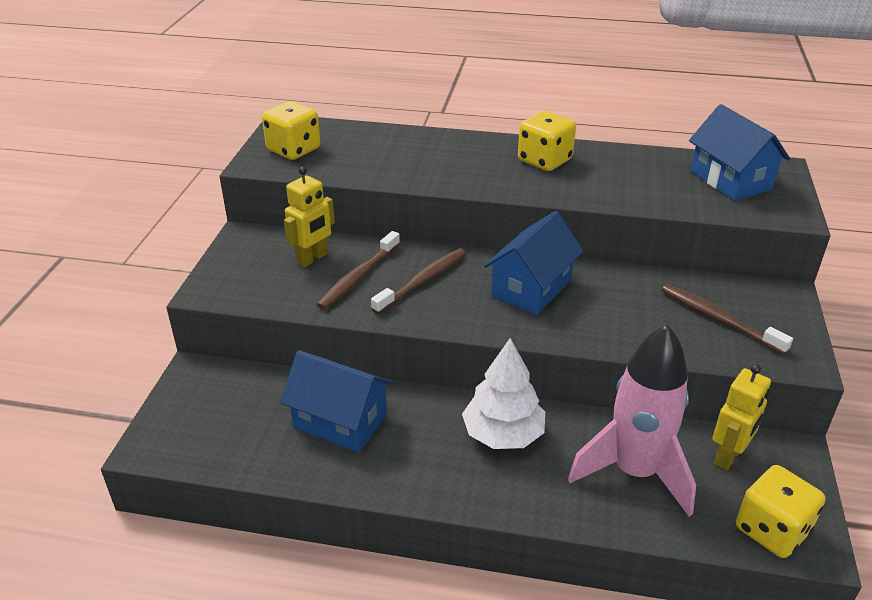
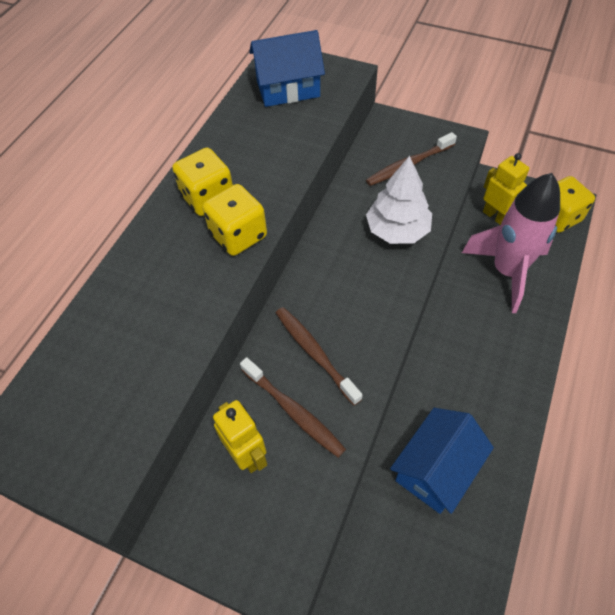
camera: 75 degrees left, 20 degrees up
yellow dice [262,101,320,160] -> yellow dice moved to [203,184,267,256]
white tree [462,338,545,449] -> white tree moved to [366,156,432,244]
blue house [484,211,583,315] -> none

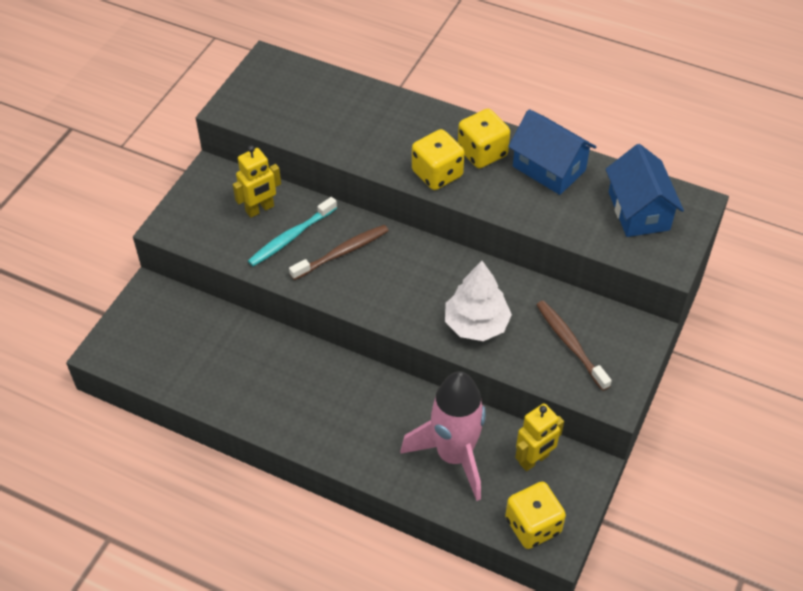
camera: 90 degrees right, 5 degrees down
brown toothbrush [240,357,346,458] -> turquoise toothbrush [248,197,337,267]
blue house [390,408,494,514] -> blue house moved to [508,109,596,195]

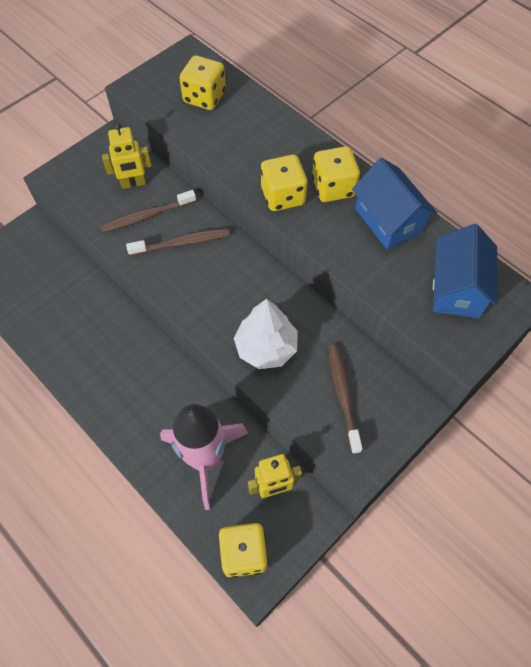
camera: 20 degrees right, 10 degrees up
turquoise toothbrush [248,197,337,267] -> brown toothbrush [100,190,196,233]
none -> yellow dice [179,55,226,110]

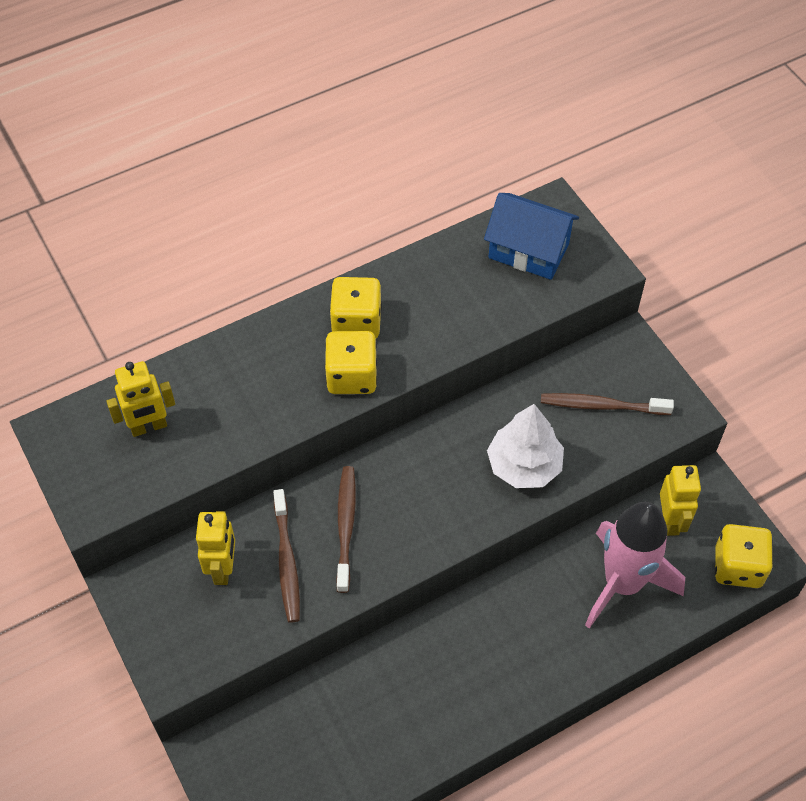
camera: 75 degrees left, 5 degrees down
yellow dice [179,55,226,110] -> yellow robot [106,361,175,437]
blue house [352,158,437,250] -> none

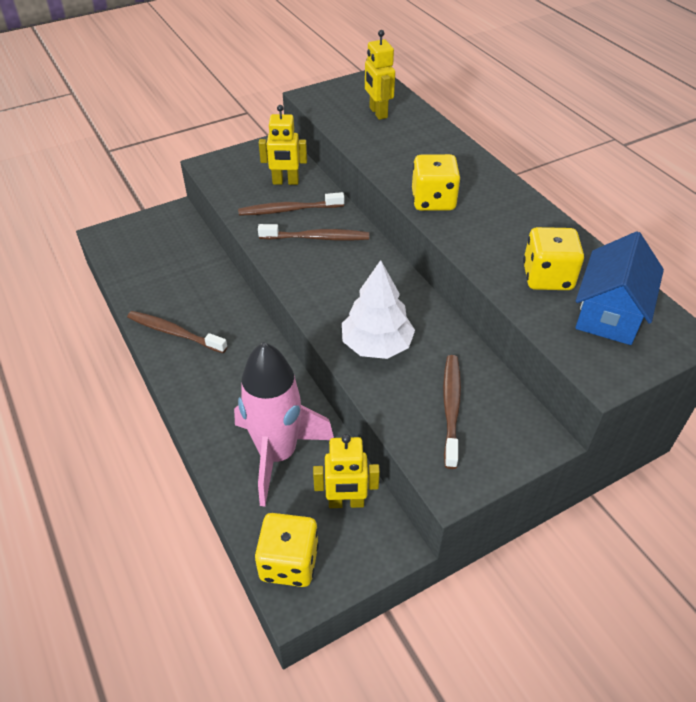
camera: 90 degrees right, 10 degrees down
yellow dice [330,277,382,338] -> yellow dice moved to [523,227,584,290]
none -> brown toothbrush [127,311,228,353]

